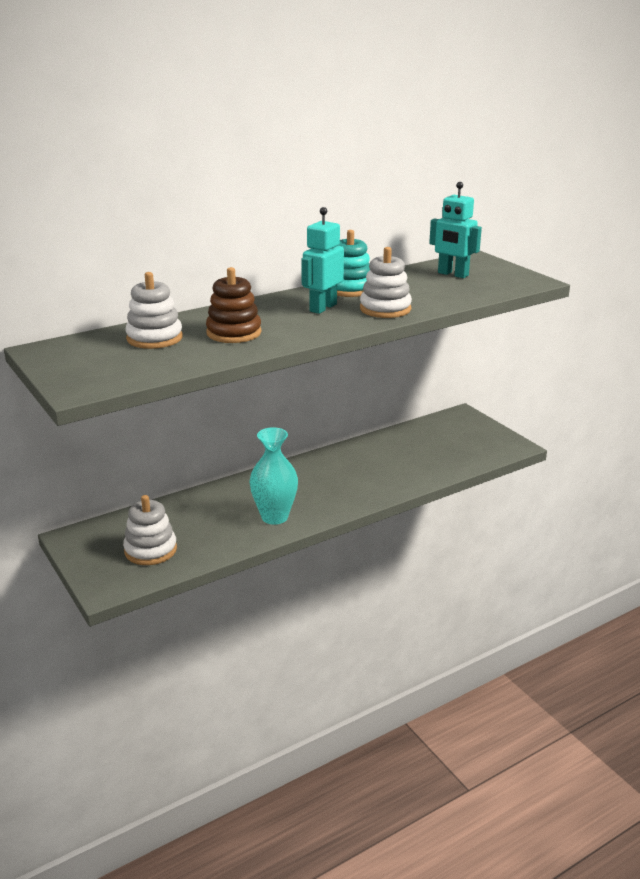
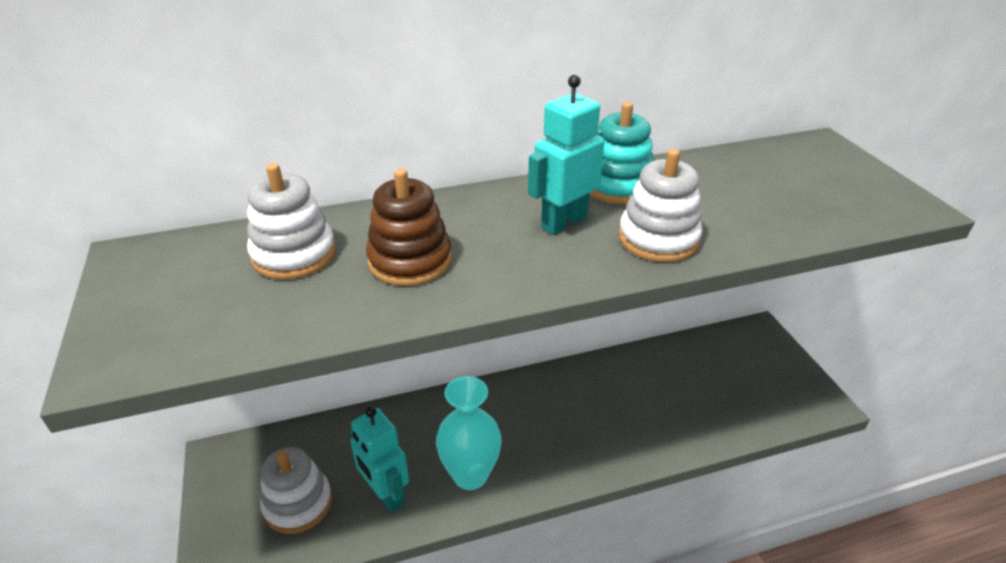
camera: 15 degrees right, 10 degrees up
turquoise robot [429,182,482,278] -> turquoise robot moved to [350,407,409,512]

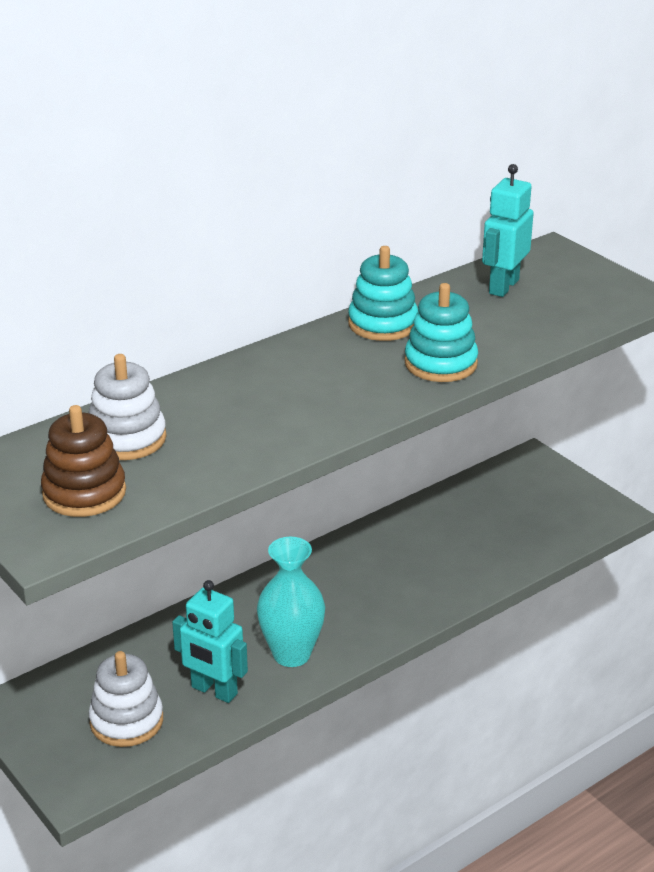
camera: 20 degrees left, 5 degrees down
brown stacking toy [366,169,452,286] -> brown stacking toy moved to [41,405,126,517]
turquoise robot [528,75,605,235] -> turquoise robot moved to [482,164,534,297]
white stacking toy [618,149,703,262] -> turquoise stacking toy [404,283,478,382]

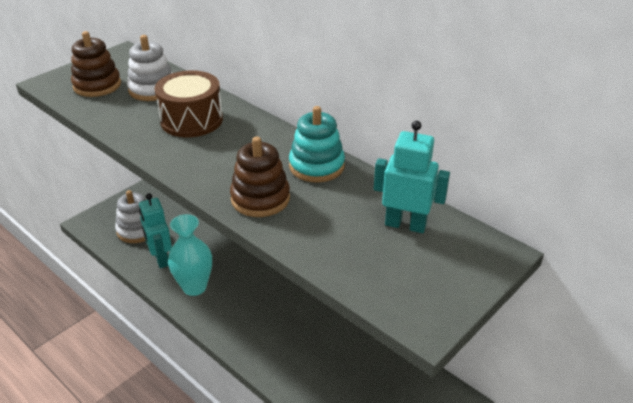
camera: 80 degrees right, 5 degrees up
turquoise robot [172,580,248,703] -> turquoise robot turned 45 degrees counterclockwise [139,193,172,268]
turquoise stacking toy [404,283,478,382] -> brown stacking toy [230,137,290,217]
none -> brown drum [155,70,223,137]

